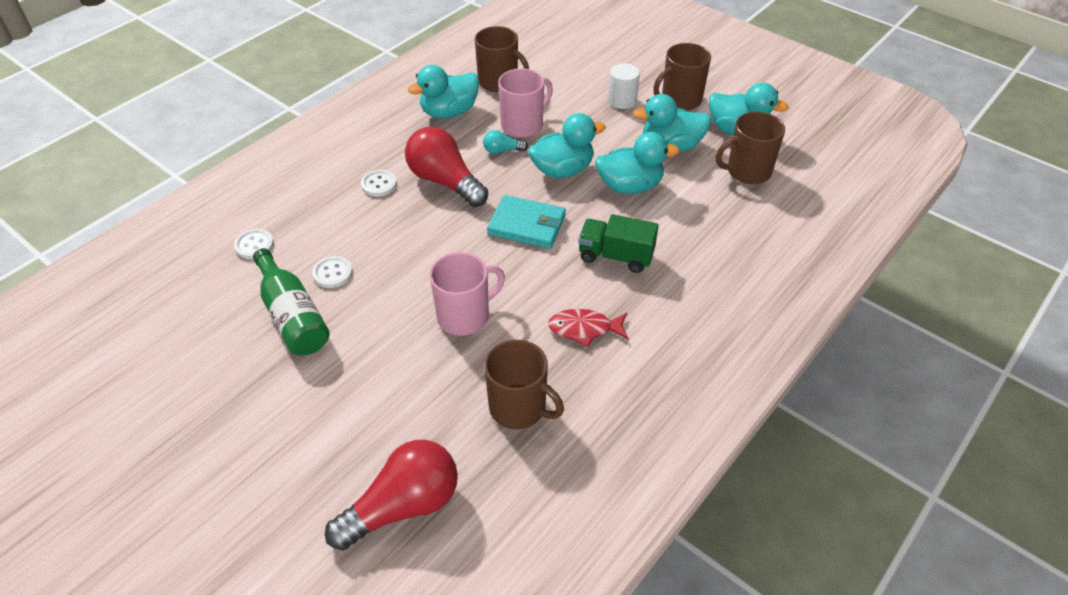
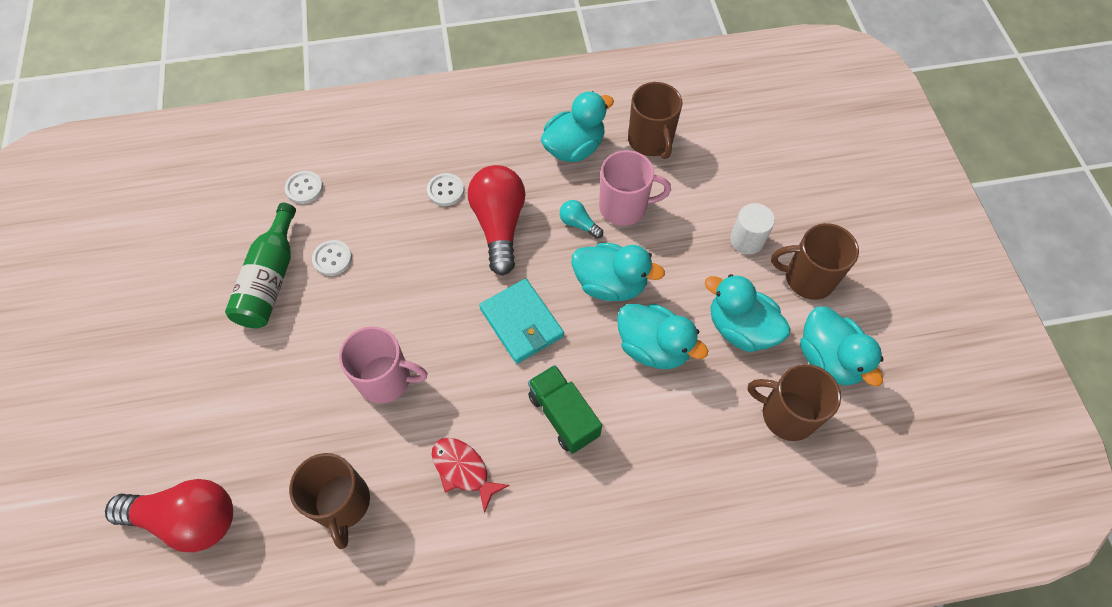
camera: 40 degrees right, 15 degrees up
turquoise duck [408,65,479,118] -> turquoise duck turned 135 degrees clockwise [541,91,614,162]

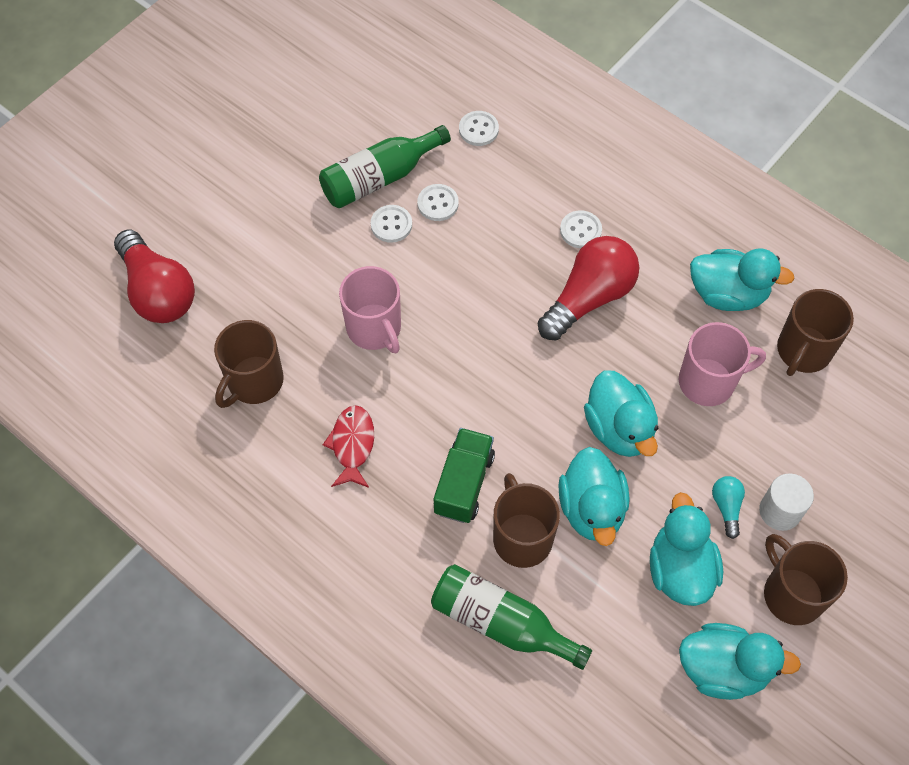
camera: 50 degrees right, 0 degrees up
turquoise wallet [479,279,564,364] -> none
turquoise light bulb [560,200,603,239] -> turquoise light bulb moved to [712,476,745,539]
pink mug [599,150,671,226] -> pink mug turned 60 degrees counterclockwise [679,322,766,406]
brown mug [748,364,841,441] -> brown mug moved to [493,473,560,568]
turquoise duck [800,306,884,386] -> turquoise duck turned 105 degrees counterclockwise [679,623,801,700]
none -> white button [371,205,412,243]
none -> green bottle [431,564,592,670]

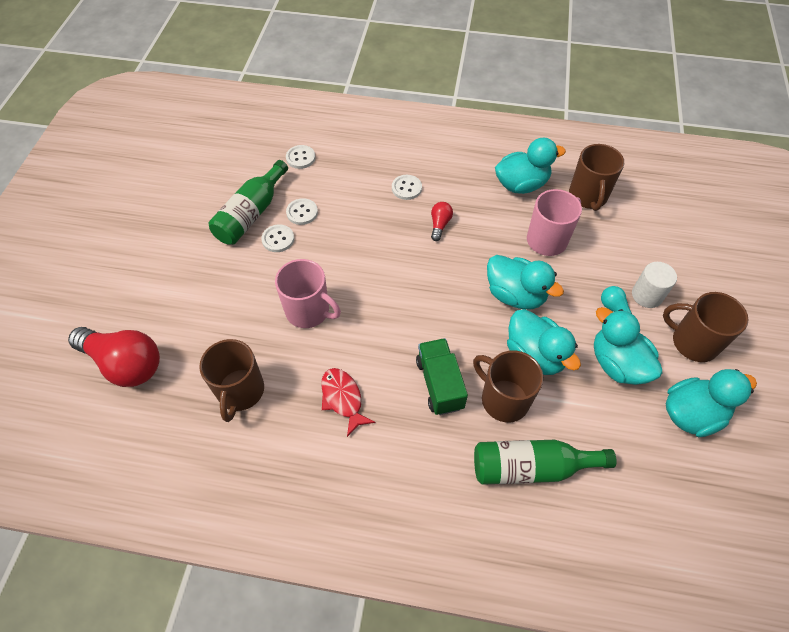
camera: 30 degrees left, 5 degrees down
red light bulb [538,236,639,340] -> red light bulb [431,202,453,241], size x0.46

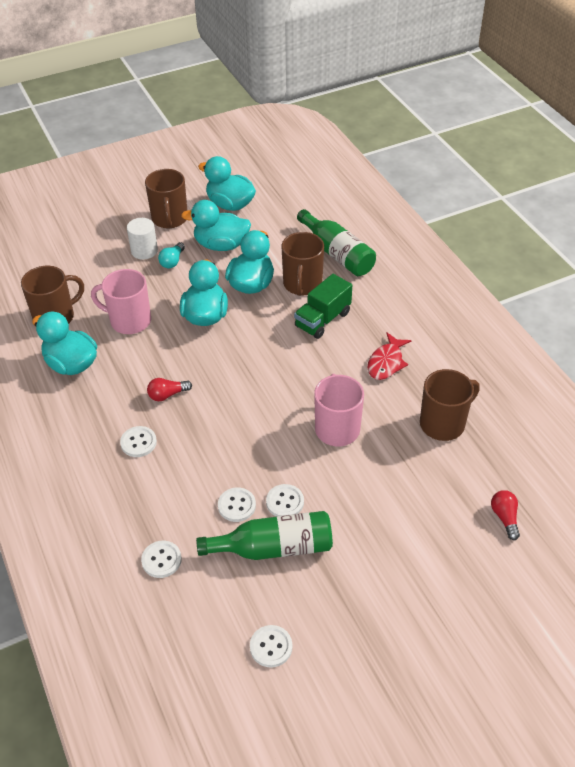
camera: 125 degrees left, 10 degrees down
red light bulb [68,327,160,387] -> red light bulb [491,490,520,540], size x0.46
turquoise duck [594,307,662,385] -> turquoise duck turned 75 degrees clockwise [181,200,251,251]
none -> white button [250,625,292,668]

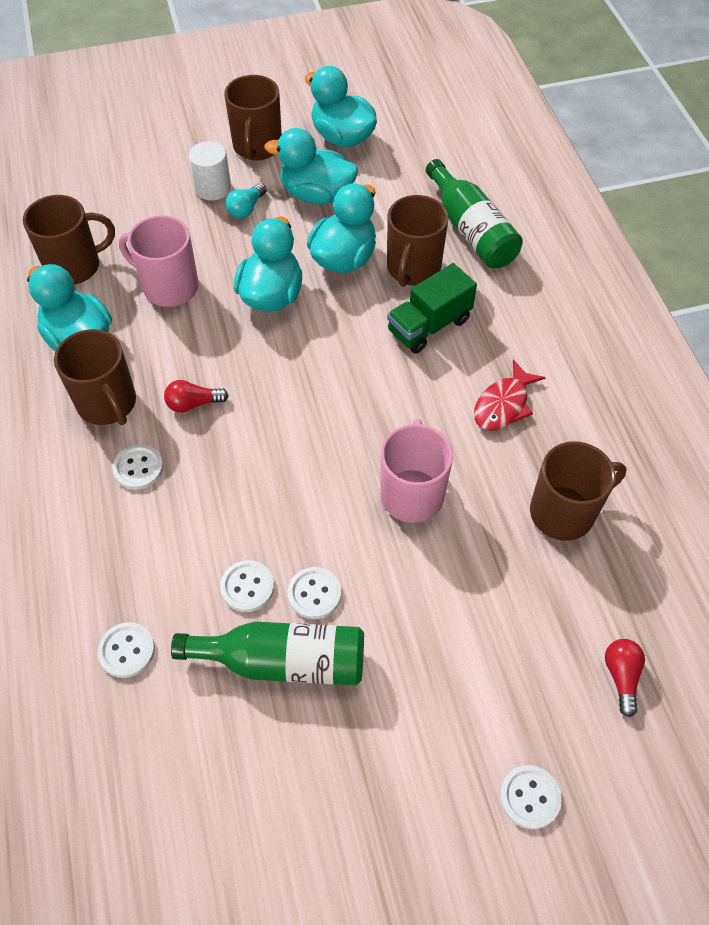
camera: 10 degrees right, 10 degrees up
white button [250,625,292,668] -> white button moved to [500,765,562,829]
none -> brown mug [54,329,136,425]

